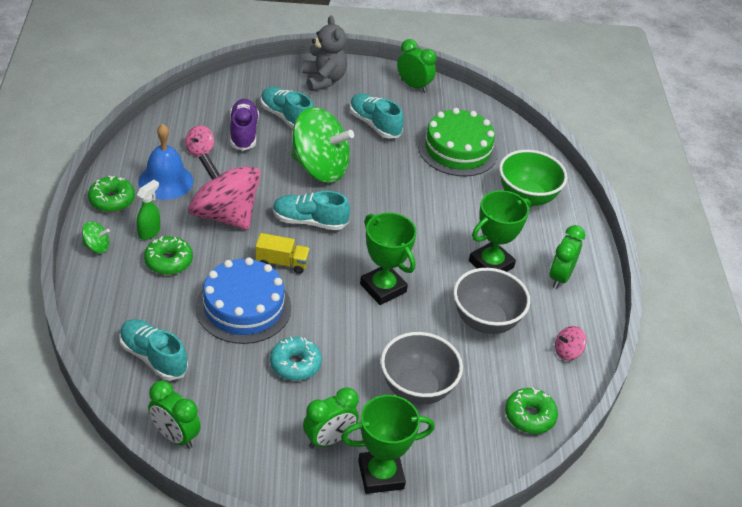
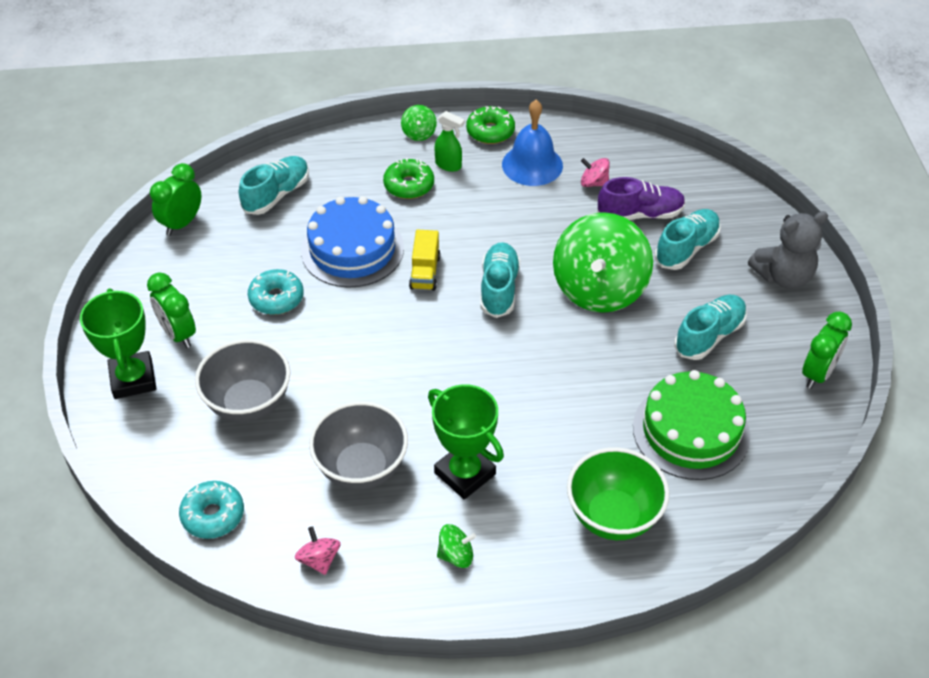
camera: 90 degrees right, 5 degrees up
pink spinning top [188,153,261,230] -> none
green trophy [360,213,417,305] -> none
green donut [505,388,558,434] -> turquoise donut [179,481,244,539]
green clock [549,225,585,289] -> green spinning top [437,524,476,568]

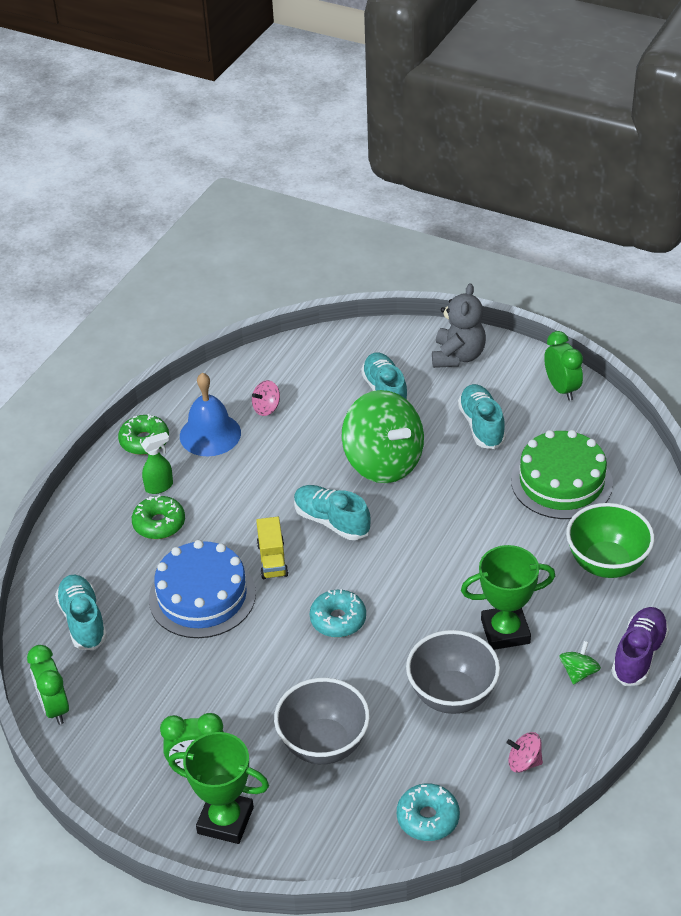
camera: 55 degrees left, 5 degrees down
turquoise donut [248,269,304,315] -> turquoise donut moved to [310,589,366,637]
green spinning top [401,105,437,141] -> none
yellow truck [409,230,441,291] -> yellow truck turned 45 degrees clockwise [256,517,288,579]
purple shoe [597,177,686,220] -> purple shoe moved to [612,607,669,686]

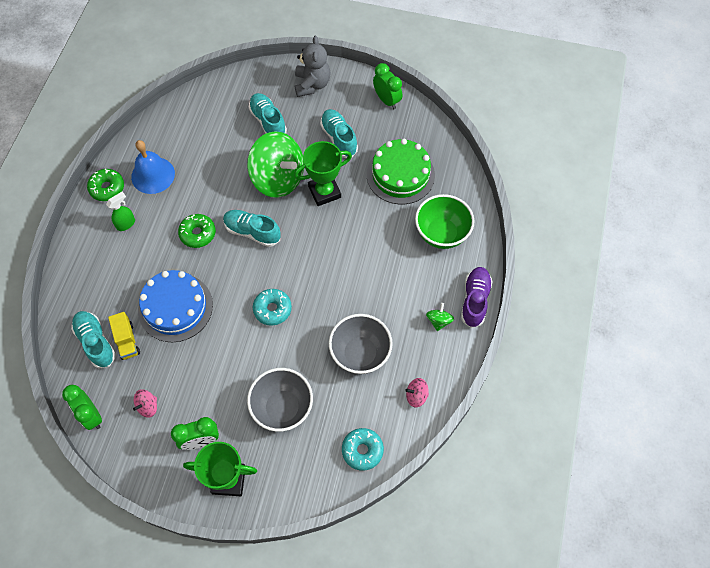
camera: 15 degrees left, 20 degrees up
green donut [132,495,185,539] -> green donut moved to [178,214,216,248]
pink spinning top [252,380,280,416] -> pink spinning top moved to [133,389,157,418]
yellow truck [256,517,288,579] -> yellow truck moved to [108,312,140,360]
green trophy [461,545,555,650] -> green trophy moved to [294,141,352,206]

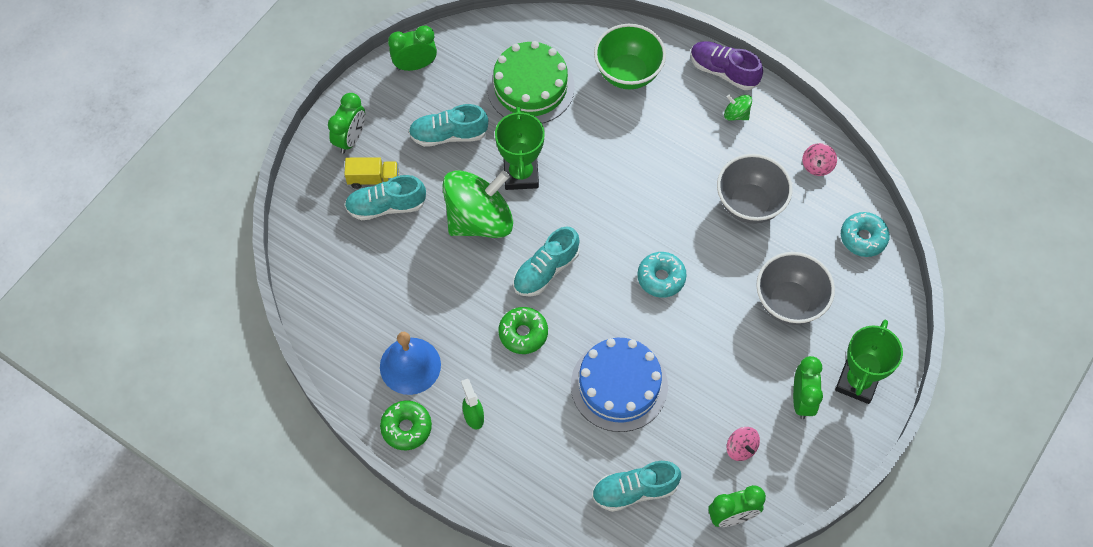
camera: 70 degrees left, 0 degrees up
yellow truck [108,312,140,360] -> yellow truck moved to [344,157,399,189]
grey teddy bear [295,36,331,97] -> green clock [328,93,365,154]

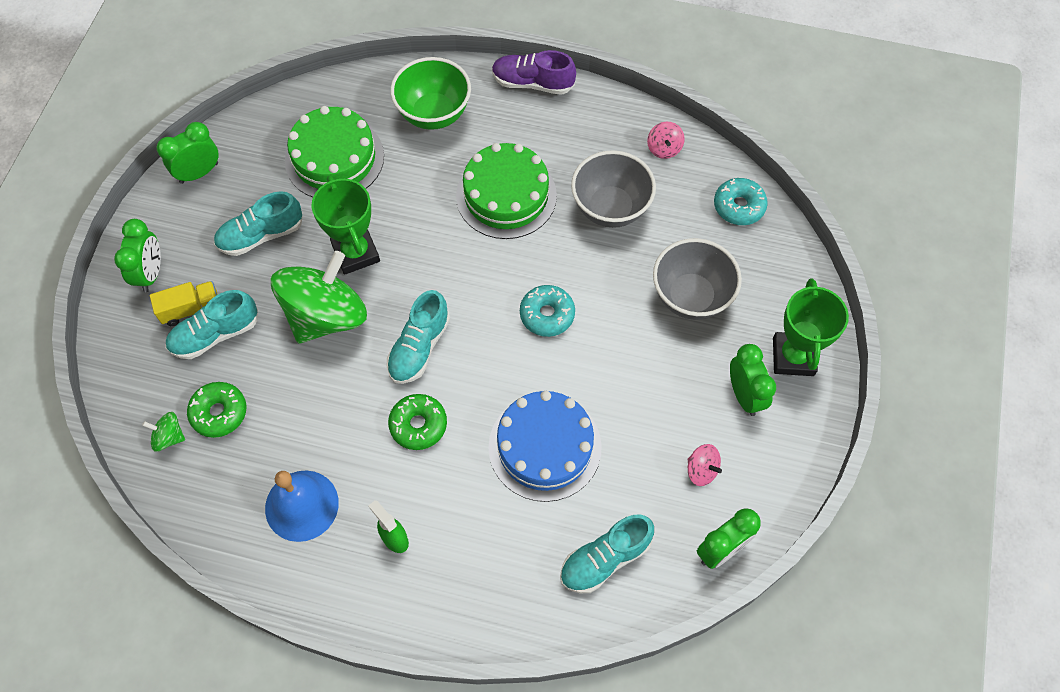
camera: 20 degrees left, 0 degrees up
green donut [380,401,432,450] -> green donut moved to [187,382,246,438]
green spinning top [724,95,752,121] -> green spinning top moved to [142,412,185,452]
none -> green cake [456,143,557,239]

